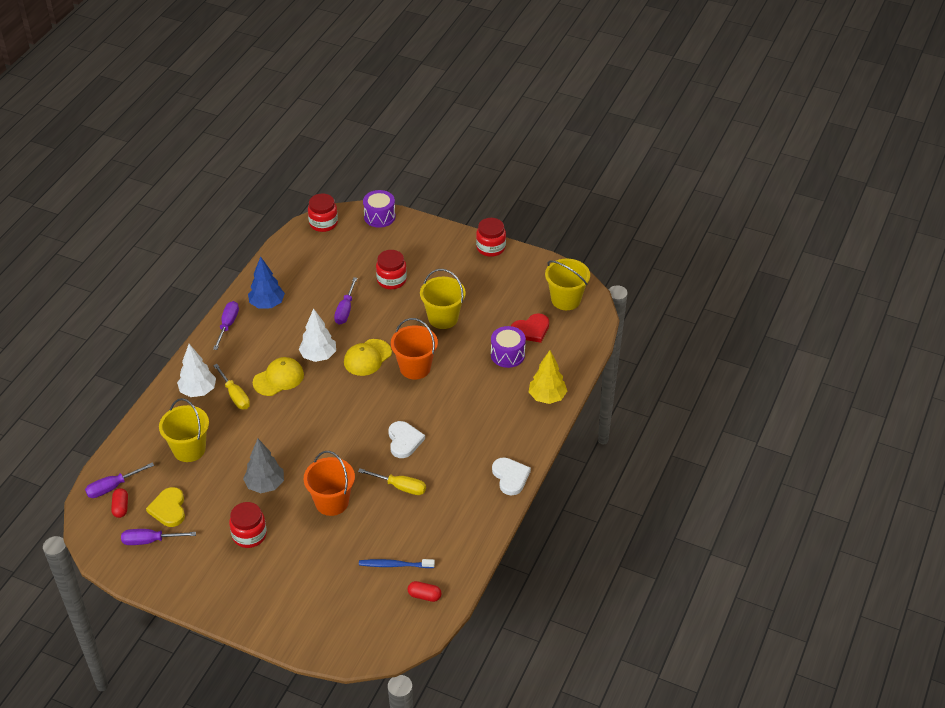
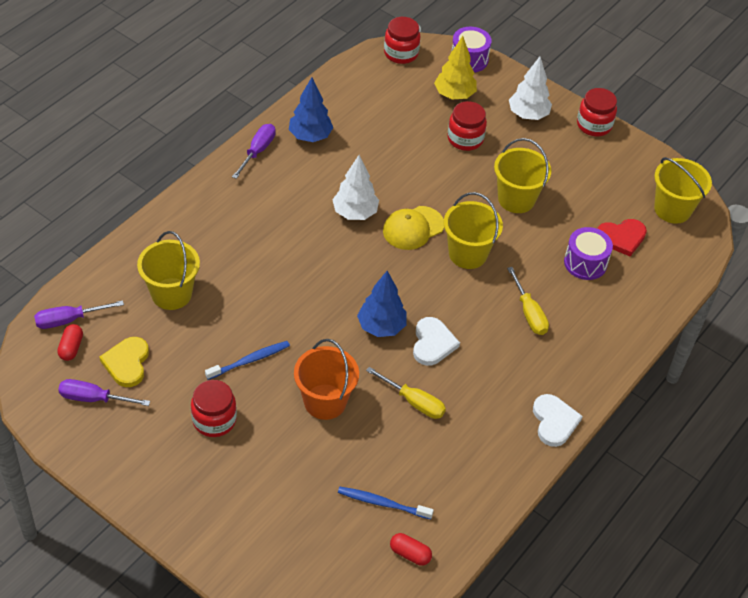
camera: 10 degrees right, 5 degrees up
white tree [177,344,216,397] -> white tree moved to [509,57,552,120]
yellow screwdriver [213,364,250,409] -> yellow screwdriver moved to [507,267,549,335]
grey tree [243,439,284,493] -> blue toothbrush [205,341,290,380]
yellow cap [253,357,304,396] -> none
purple screwdriver [334,277,357,325] -> none
orange bucket [391,318,438,380] -> yellow bucket [444,192,503,269]
yellow tree [529,350,567,404] -> yellow tree moved to [434,36,477,99]
none -> blue tree [357,271,407,337]

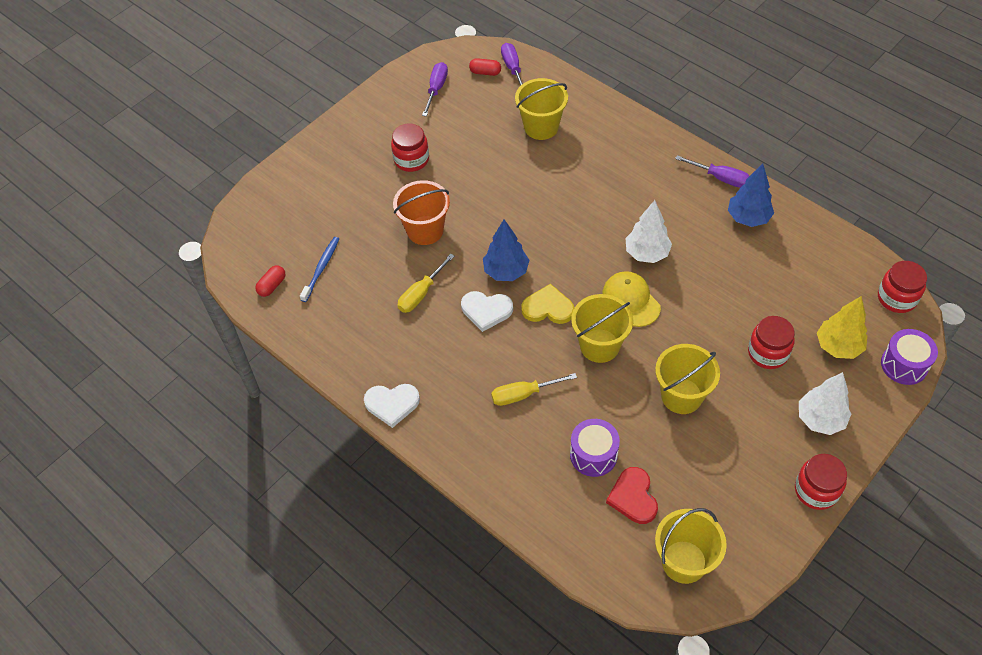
camera: 100 degrees right, 5 degrees up
yellow heart [99,337,149,387] -> yellow heart moved to [521,284,574,324]
blue toothbrush [205,341,290,380] -> none

